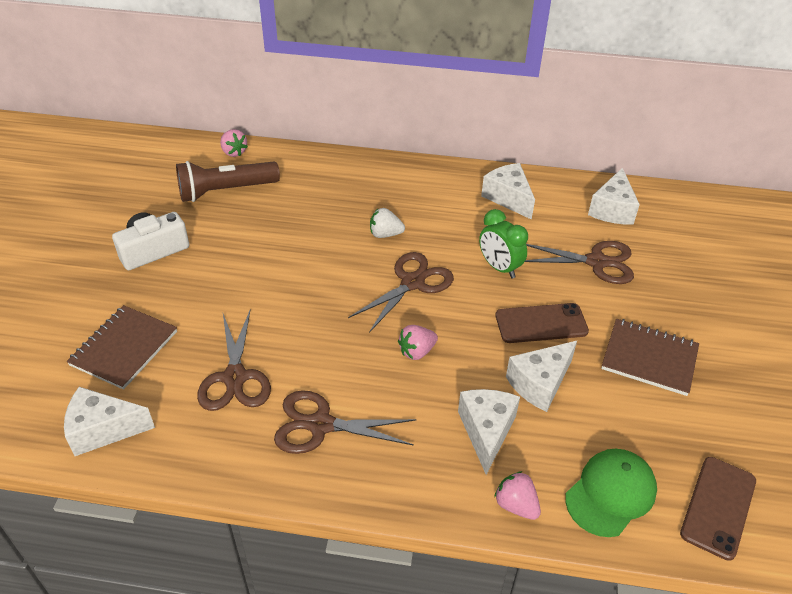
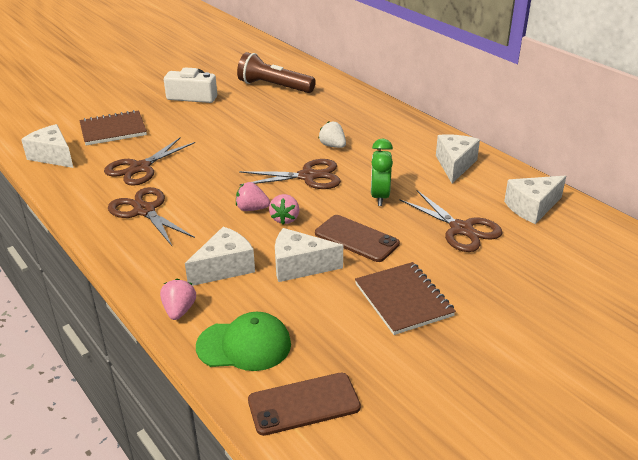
camera: 45 degrees right, 10 degrees down
pink strawberry [220,129,248,157] -> pink strawberry moved to [269,194,299,224]

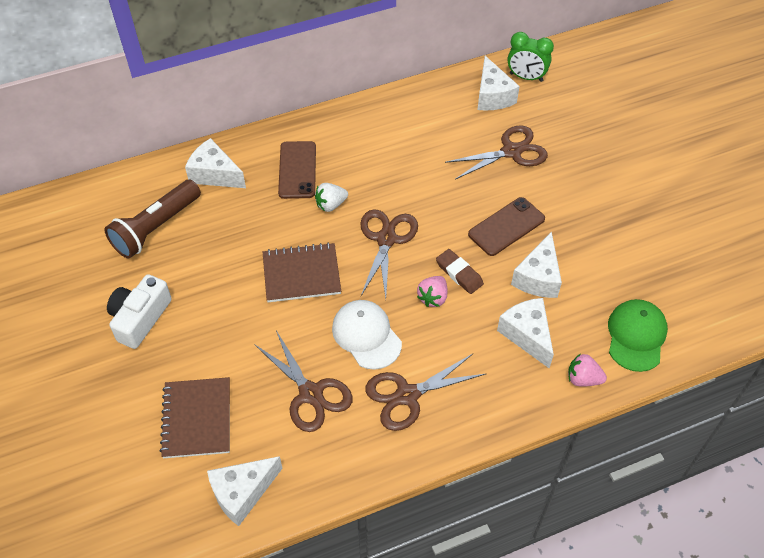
camera: 75 degrees left, 20 degrees up
brown phone [248,373,361,436] -> brown phone moved to [278,141,316,199]
pink strawberry [269,194,299,224] -> brown eraser [436,249,484,294]
brown notebook [355,262,456,335] -> brown notebook moved to [263,243,341,302]
green clock [371,138,393,206] -> green clock moved to [508,32,554,82]
white cheese [436,134,480,183] -> white cheese moved to [185,138,246,188]
none -> white cap [332,300,402,370]

